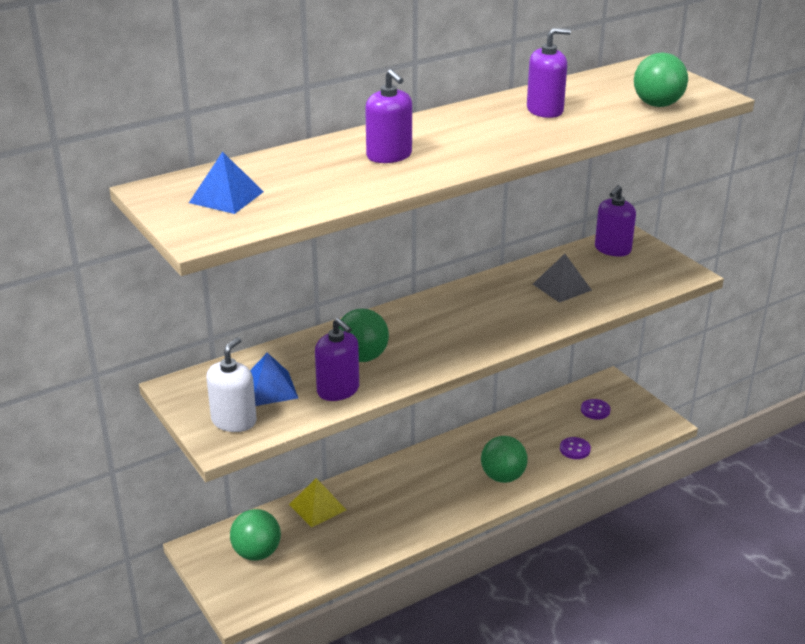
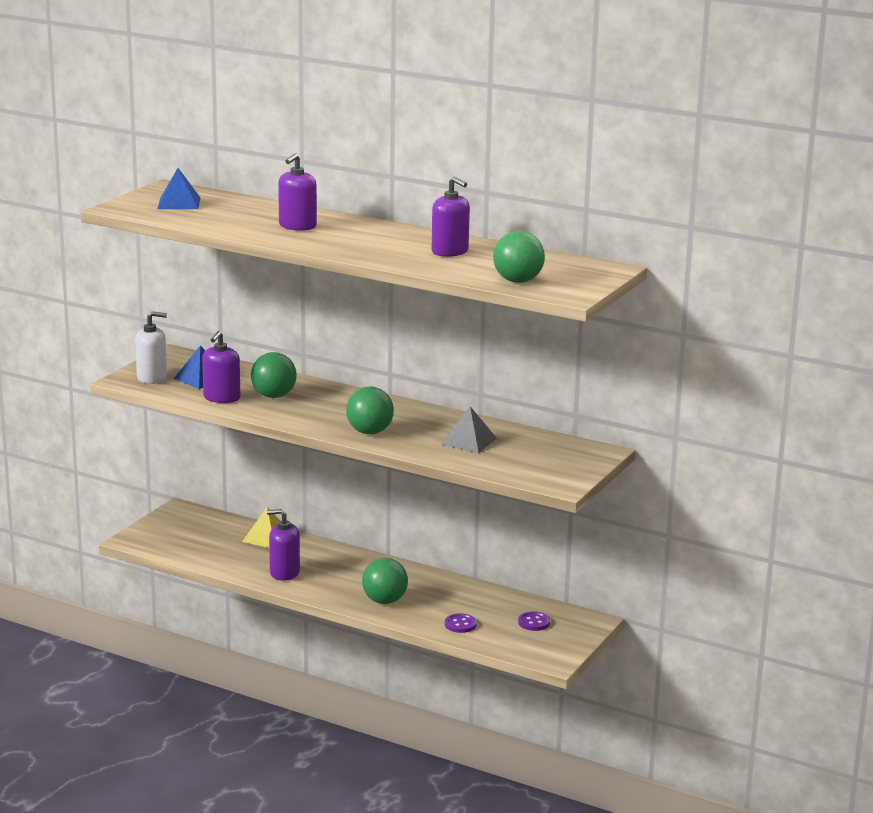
camera: 60 degrees right, 10 degrees down
green ball [230,509,281,561] -> green ball moved to [346,387,394,434]
purple soap dispenser [595,185,636,257] -> purple soap dispenser moved to [267,509,300,581]

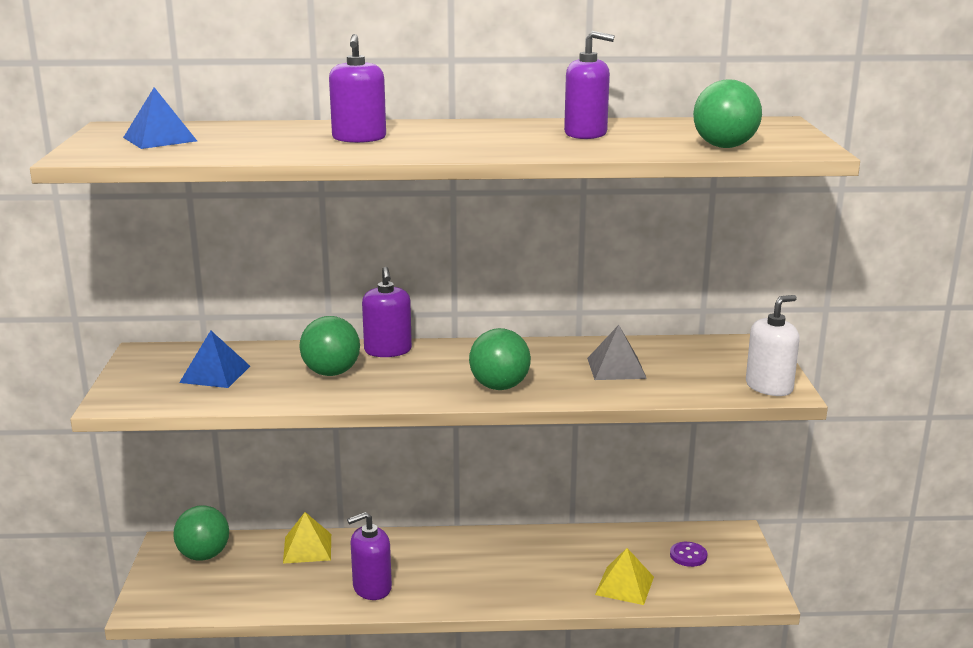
camera: 30 degrees left, 0 degrees up
white soap dispenser [135,311,167,384] -> white soap dispenser moved to [746,295,800,396]
purple soap dispenser [202,331,240,403] -> purple soap dispenser moved to [362,267,412,357]
green ball [362,558,408,604] -> green ball moved to [173,505,229,561]
purple button [445,613,477,633] -> yellow pyramid [595,548,654,605]

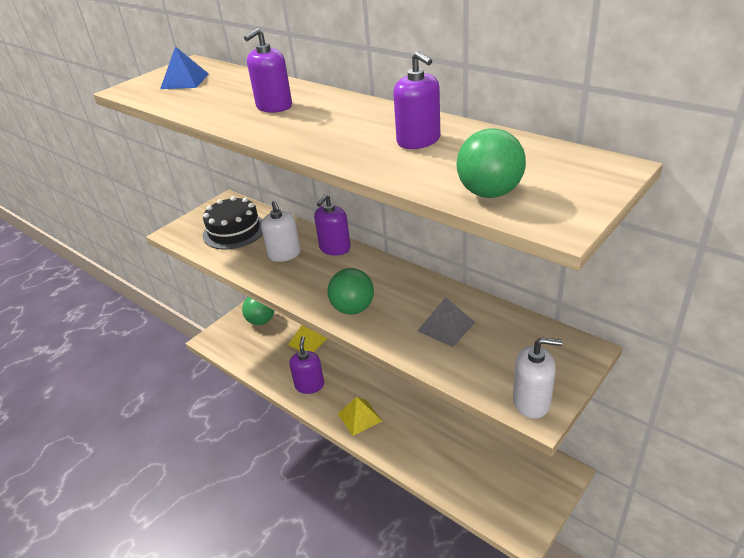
camera: 45 degrees right, 15 degrees up
blue pyramid [179,331,250,388] -> black cake [203,196,263,249]
green ball [299,316,360,376] -> white soap dispenser [261,201,301,262]
purple soap dispenser [347,512,392,600] -> purple soap dispenser turned 75 degrees clockwise [289,336,324,394]
yellow pyramid [595,548,654,605] -> yellow pyramid moved to [338,397,382,436]
purple button [670,542,707,567] -> none

